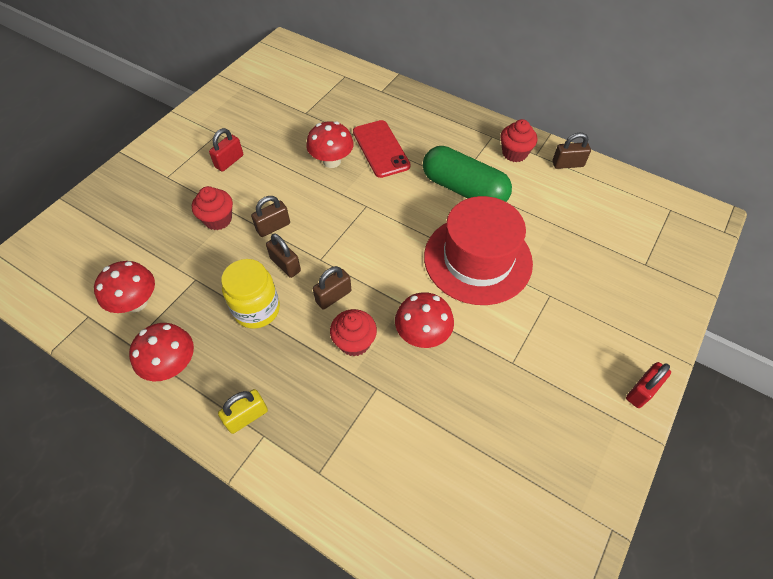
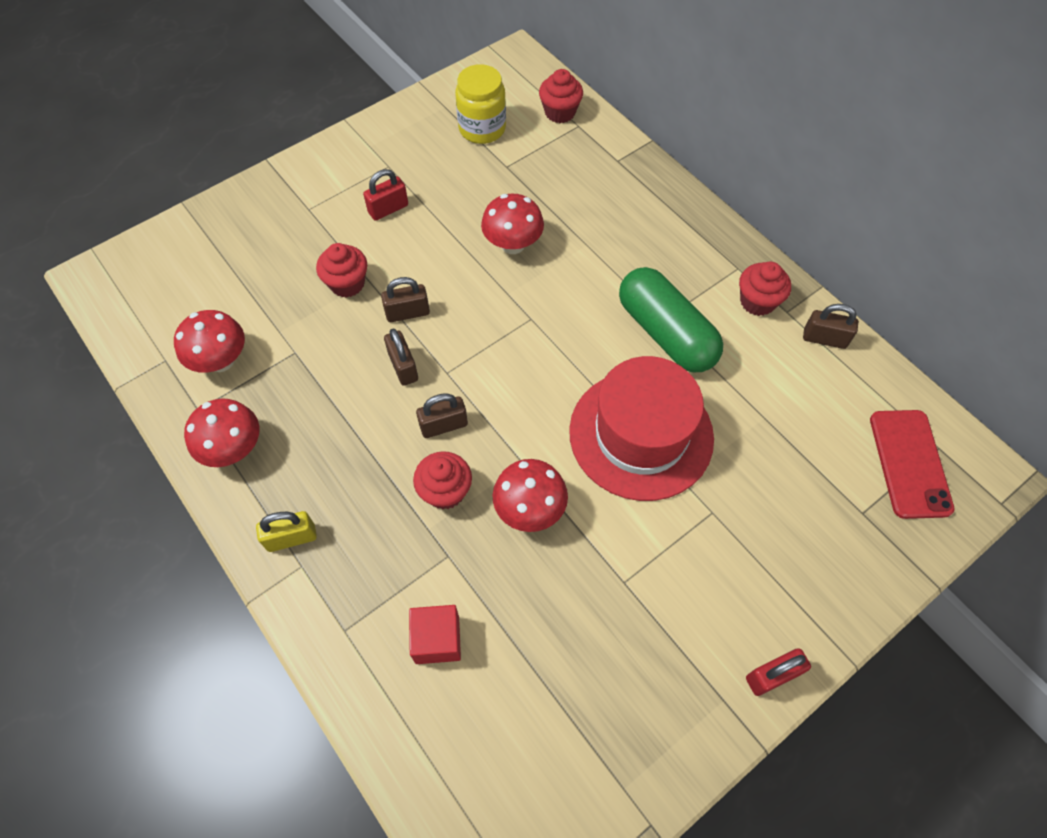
camera: 20 degrees right, 5 degrees up
yellow jar [221,259,280,329] -> yellow jar moved to [455,64,506,144]
red phone [353,120,411,178] -> red phone moved to [870,410,955,519]
none -> red cube [409,605,461,664]
none -> red cupcake [539,69,583,123]

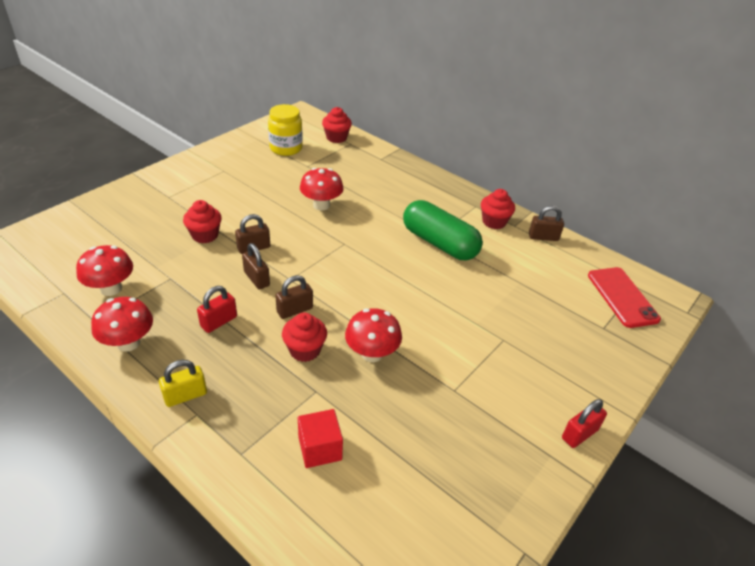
camera: 15 degrees left, 20 degrees down
red padlock [363,169,408,221] -> red padlock moved to [197,286,237,333]
red hat [569,356,714,501] -> none

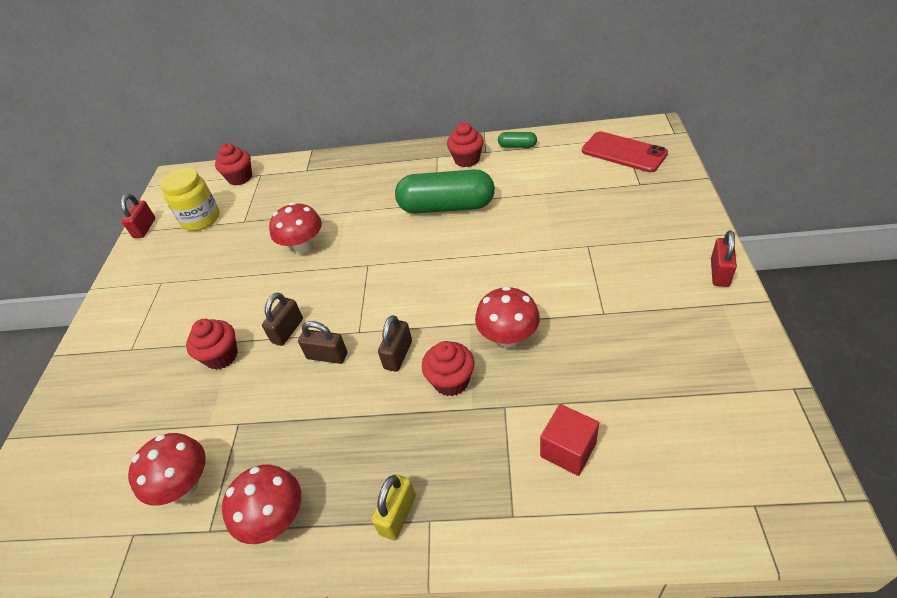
camera: 30 degrees left, 5 degrees up
red padlock [197,286,237,333] -> red padlock moved to [121,194,155,238]
brown padlock [529,206,564,241] -> green capsule [498,132,537,148]

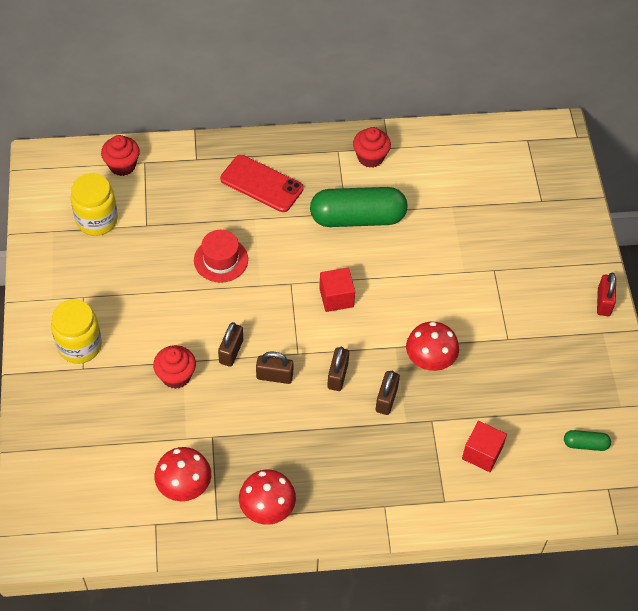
camera: 15 degrees left, 10 degrees up
red padlock [121,194,155,238] -> none
red mushroom [269,202,322,254] -> red hat [194,230,248,283]
yellow padlock [371,474,416,540] -> none
red cupcake [422,341,475,396] -> brown padlock [376,370,400,415]
green capsule [498,132,537,148] -> green capsule moved to [564,430,611,451]
red phone [582,131,668,172] -> red phone moved to [220,155,304,212]
none -> yellow jar [51,299,102,364]
none -> red cube [319,268,355,312]

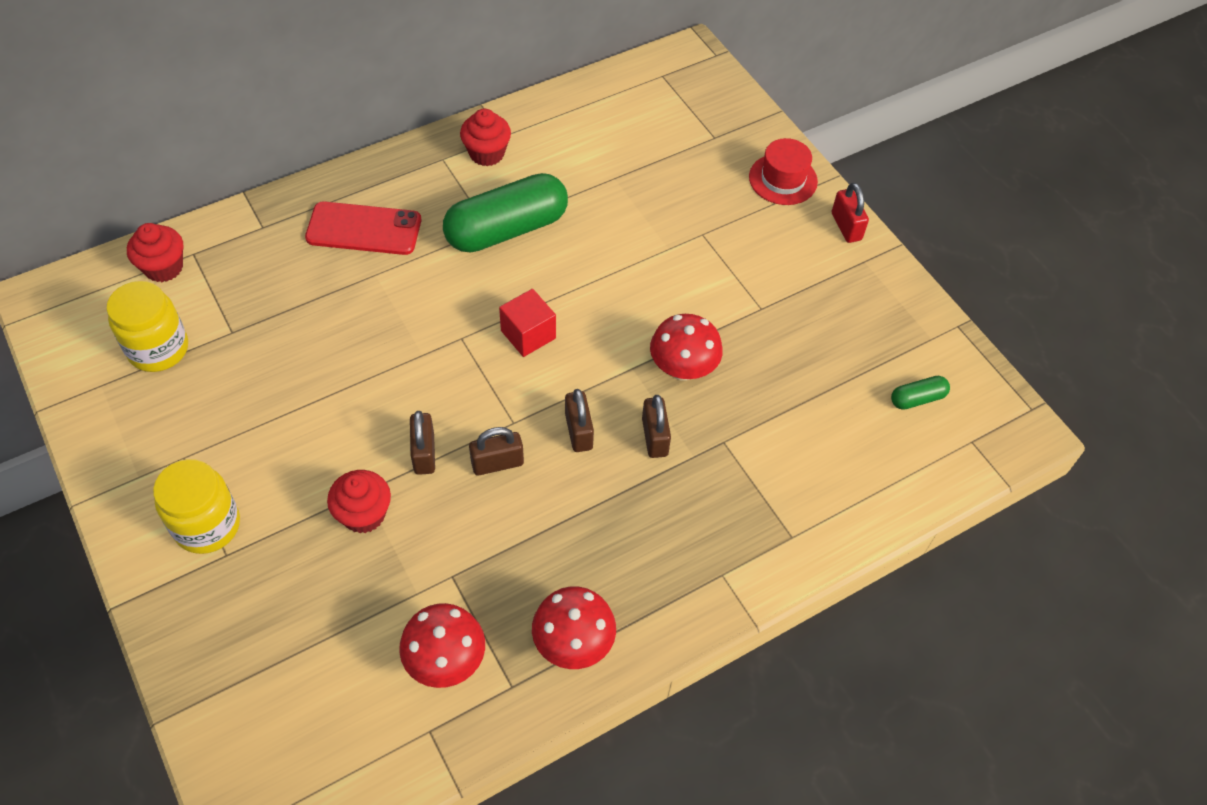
camera: 25 degrees left, 0 degrees up
red hat [194,230,248,283] -> red hat moved to [749,138,818,205]
red cube [462,421,507,472] -> none

